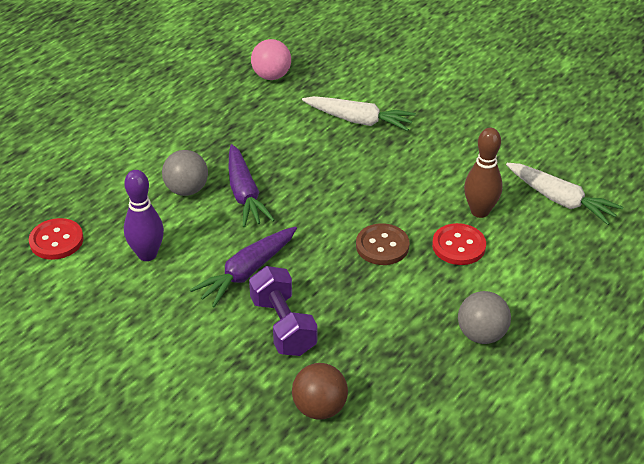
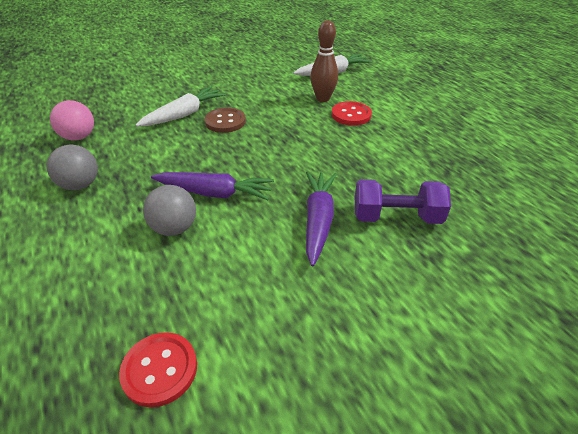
camera: 65 degrees left, 0 degrees up
purple bowling pin [124,170,164,261] -> none
purple carrot [190,227,297,307] -> purple carrot turned 150 degrees counterclockwise [306,171,337,266]
brown ball [292,363,348,420] -> none
brown button [356,223,410,265] -> brown button moved to [205,108,246,133]
grey ball [458,291,511,344] -> grey ball moved to [47,144,98,190]

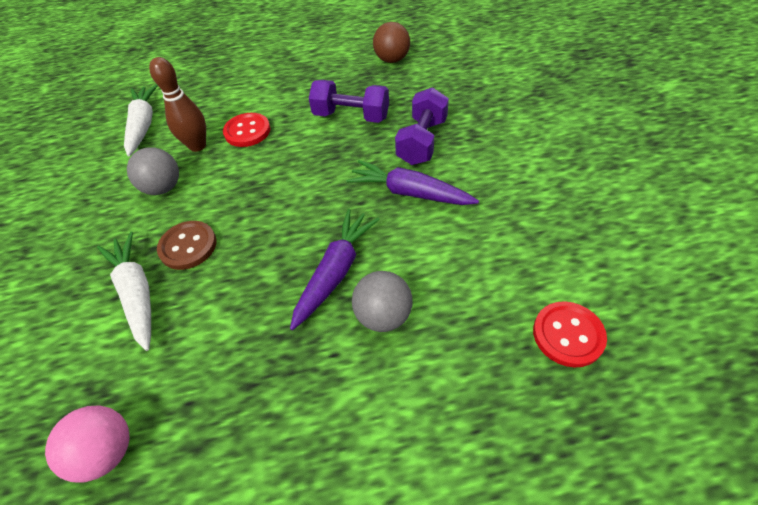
camera: 70 degrees left, 10 degrees up
grey ball [47,144,98,190] -> grey ball moved to [127,147,179,195]
none -> purple dumbbell [309,80,389,123]
none -> brown ball [373,22,410,63]

